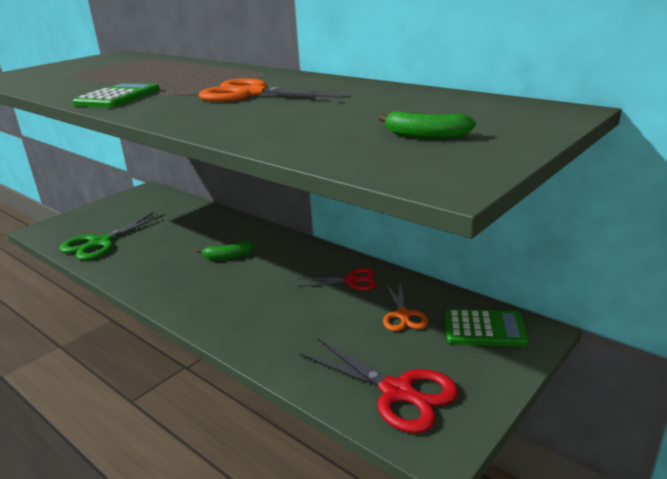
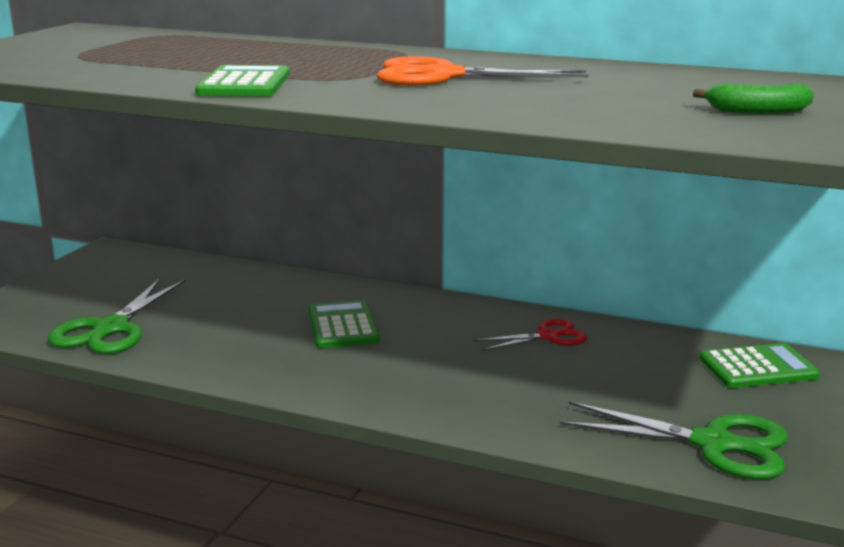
camera: 20 degrees left, 5 degrees down
green banana [196,241,255,260] -> green calculator [308,300,380,348]
red scissors [299,338,459,433] -> green scissors [560,401,788,479]
orange scissors [383,283,429,331] -> none

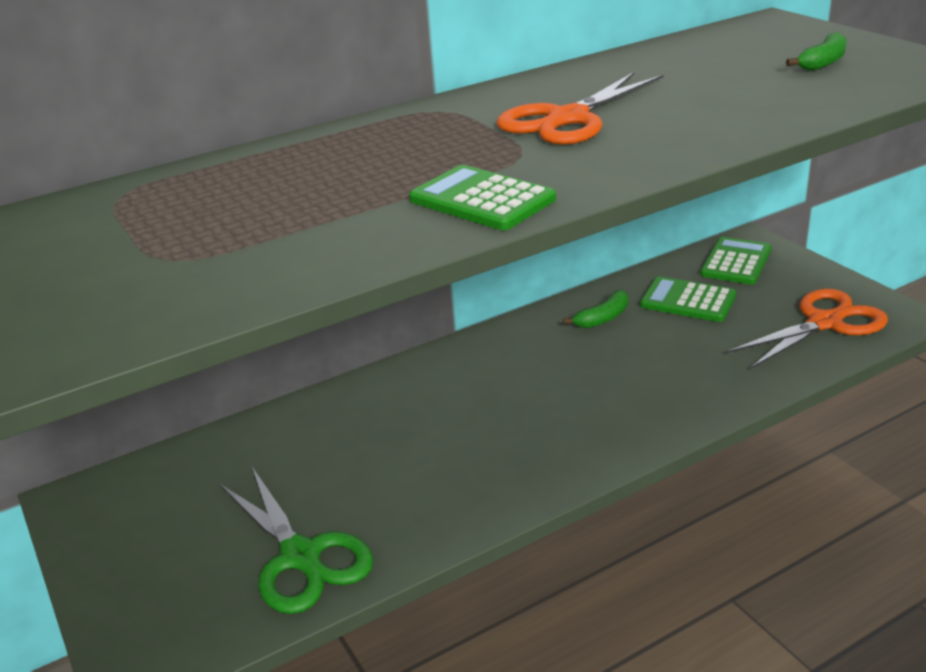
camera: 50 degrees left, 10 degrees up
green calculator [308,300,380,348] -> green calculator moved to [640,276,736,322]
red scissors [475,319,587,351] -> green banana [563,290,628,328]
green scissors [560,401,788,479] -> orange scissors [727,289,888,369]

